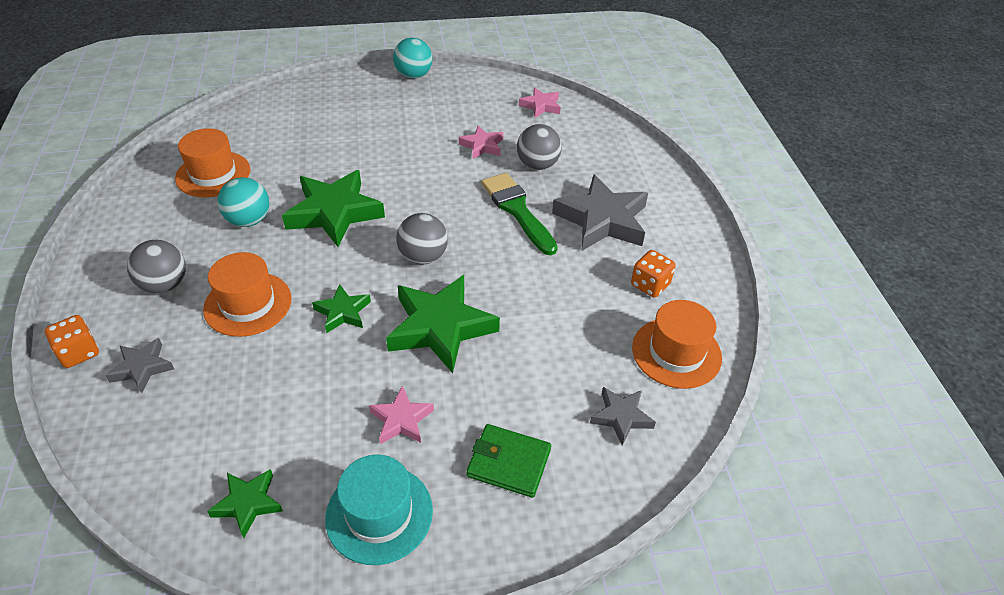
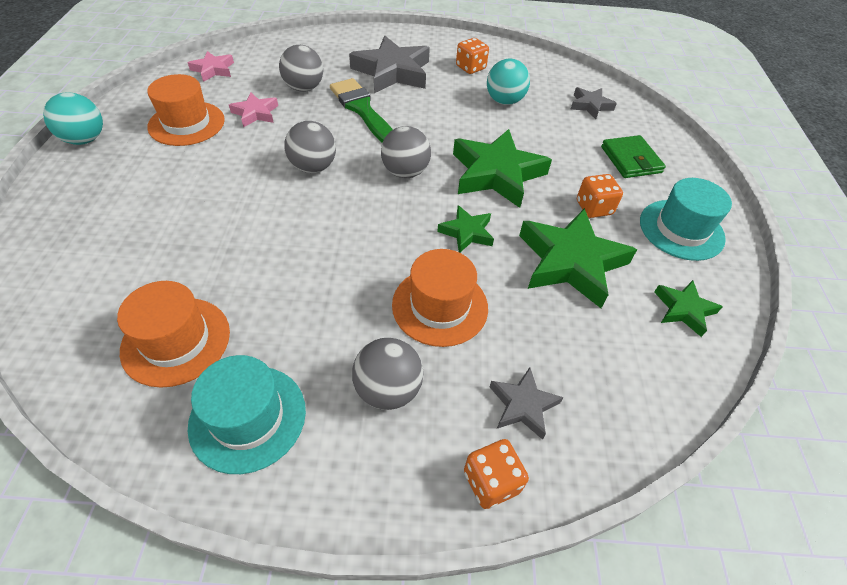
camera: 80 degrees left, 5 degrees up
turquoise ball [218,177,269,227] -> turquoise ball moved to [487,59,530,105]
green star [282,170,385,247] -> green star moved to [519,208,637,308]
pink star [369,386,434,444] -> orange dice [577,174,623,218]
green wallet [467,424,551,498] -> green wallet turned 45 degrees counterclockwise [601,135,666,178]
green brush [481,173,558,255] -> green brush turned 75 degrees clockwise [330,78,393,143]
orange hat [632,300,722,389] -> orange hat moved to [147,74,225,146]
none -> turquoise hat [188,355,306,474]
none -> grey ball [285,121,336,173]

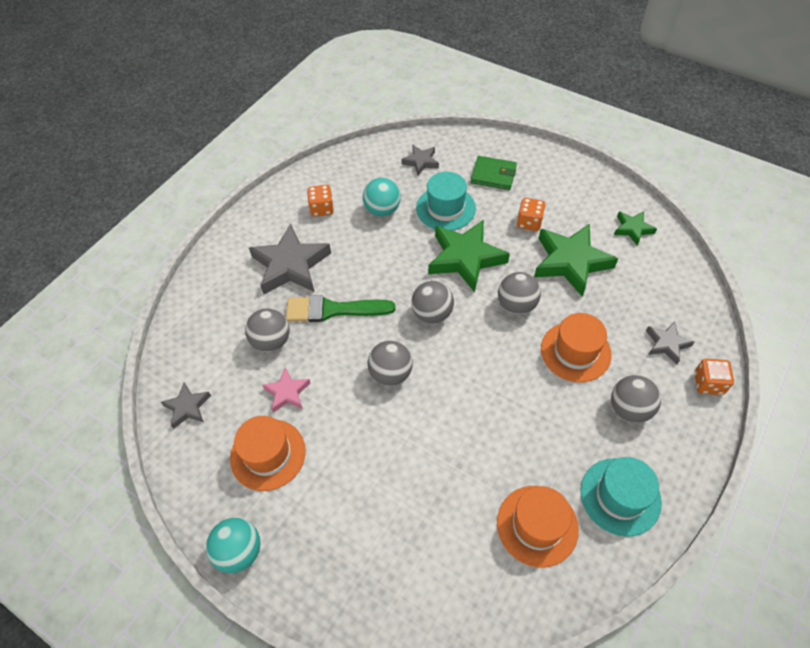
camera: 55 degrees left, 5 degrees up
pink star [188,51,234,82] -> grey star [161,383,211,429]
green star [437,205,494,253] -> grey ball [498,272,541,315]
turquoise hat [640,178,732,261] -> turquoise hat moved to [416,172,476,231]

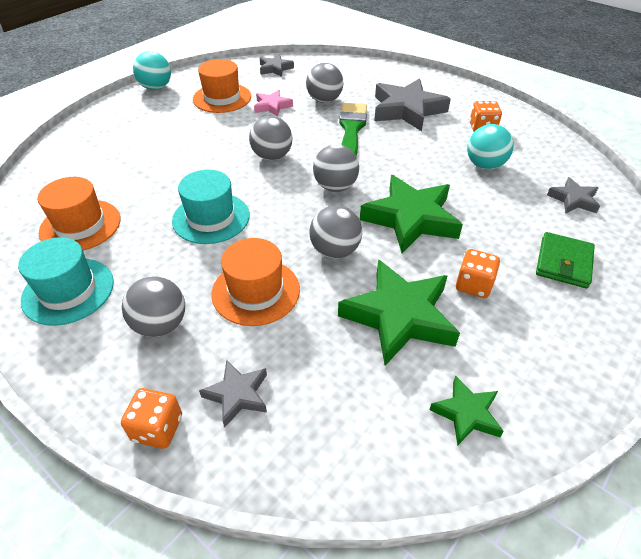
camera: 95 degrees right, 10 degrees down
turquoise hat [416,172,476,231] -> turquoise hat moved to [172,170,250,244]

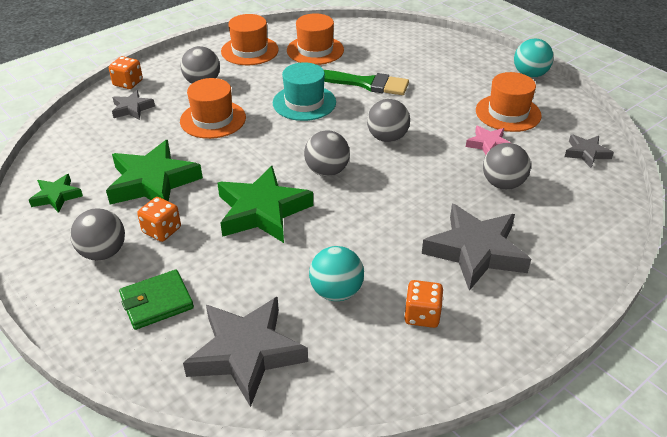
camera: 100 degrees right, 5 degrees down
turquoise hat [18,237,114,326] -> orange hat [221,14,279,65]
grey ball [309,206,362,259] -> grey ball moved to [70,208,125,261]
green brush [339,103,367,157] -> green brush moved to [324,70,409,95]
green wallet [536,232,595,289] -> green wallet turned 60 degrees counterclockwise [119,270,194,330]
grey star [547,177,600,214] -> grey star [183,296,308,407], size x1.93

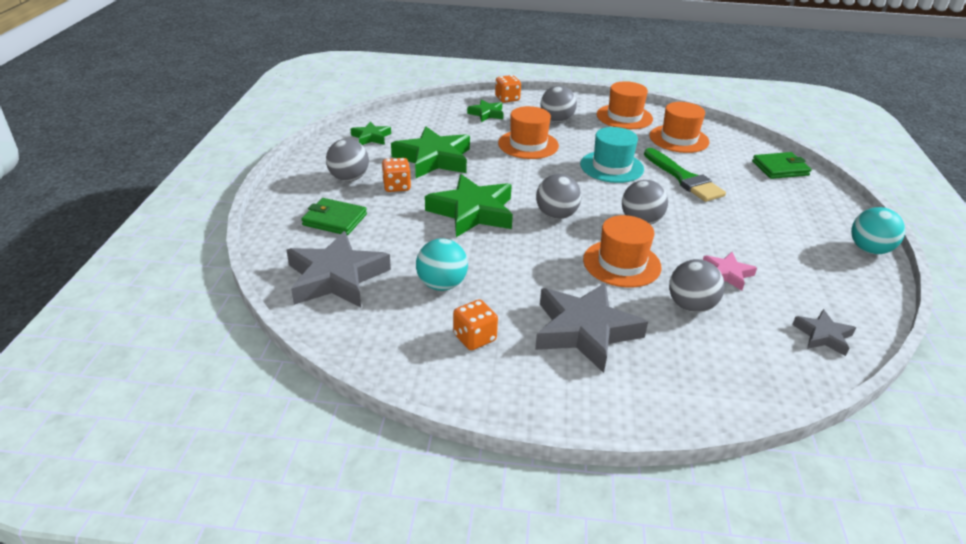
camera: 45 degrees right, 5 degrees down
grey star [112,90,155,120] -> green star [467,99,504,122]
orange hat [476,72,542,132] -> orange hat moved to [583,215,662,287]
none -> green wallet [752,152,811,179]

